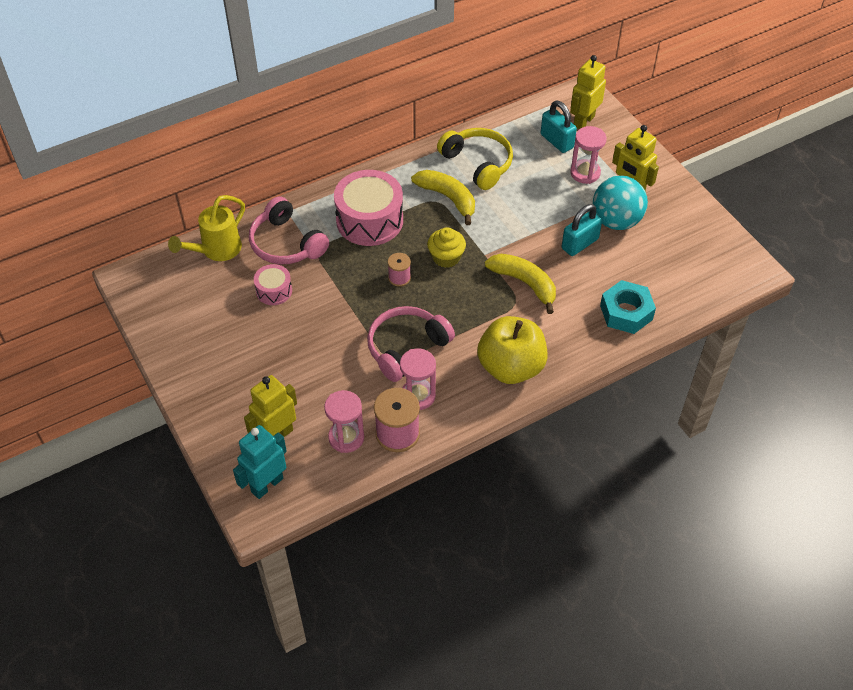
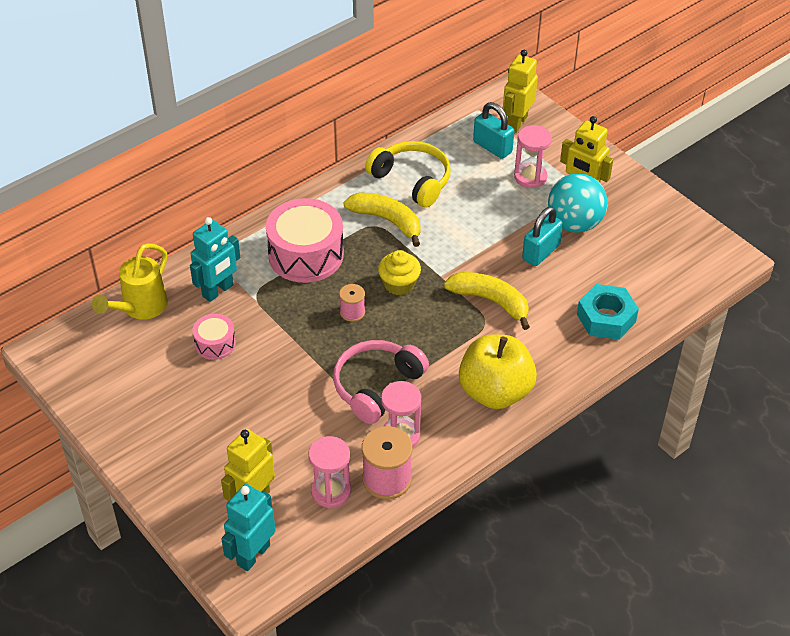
camera: 10 degrees left, 5 degrees down
pink headphones [249,196,329,265] -> turquoise robot [190,217,240,302]

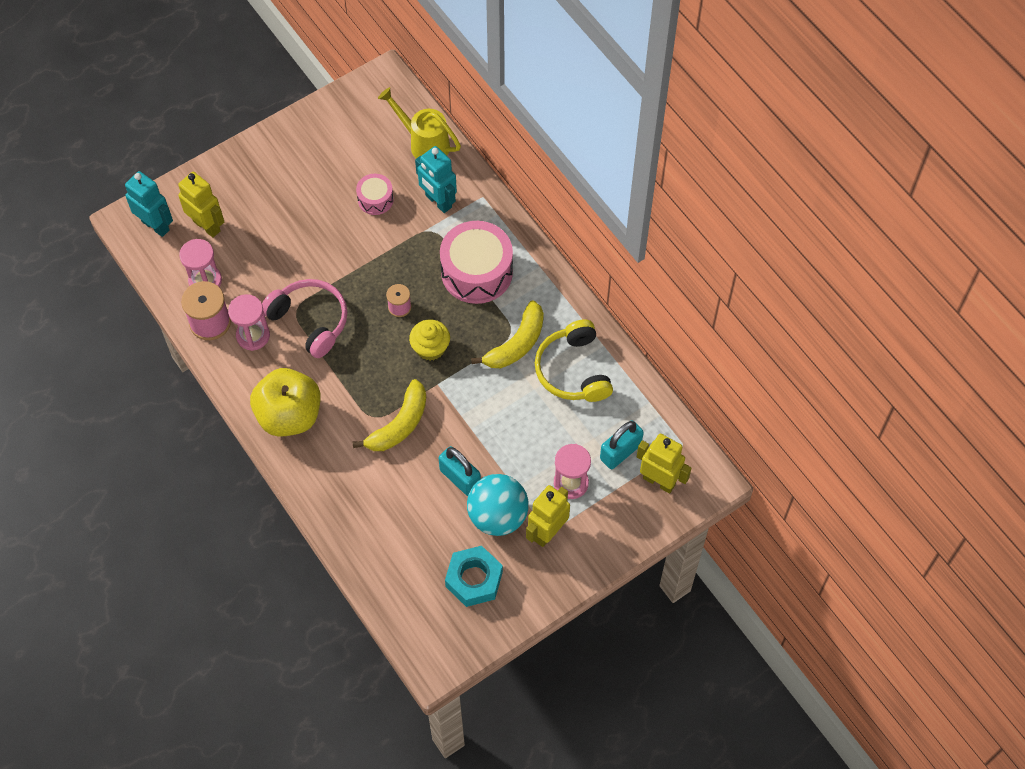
camera: 95 degrees right, 15 degrees up
yellow headphones [365,141,451,208] -> yellow headphones turned 120 degrees clockwise [535,319,613,402]
turquoise nut [577,284,639,340] -> turquoise nut moved to [445,546,503,607]

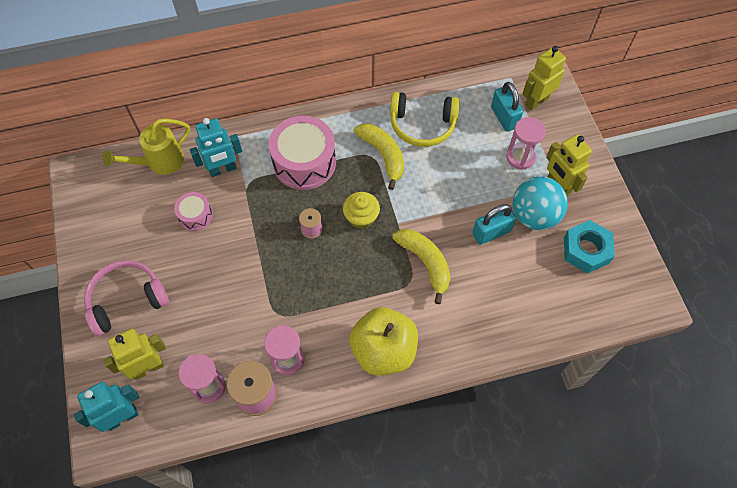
camera: 70 degrees left, 0 degrees up
pink headphones [262,279,347,358] -> pink headphones moved to [84,260,169,336]

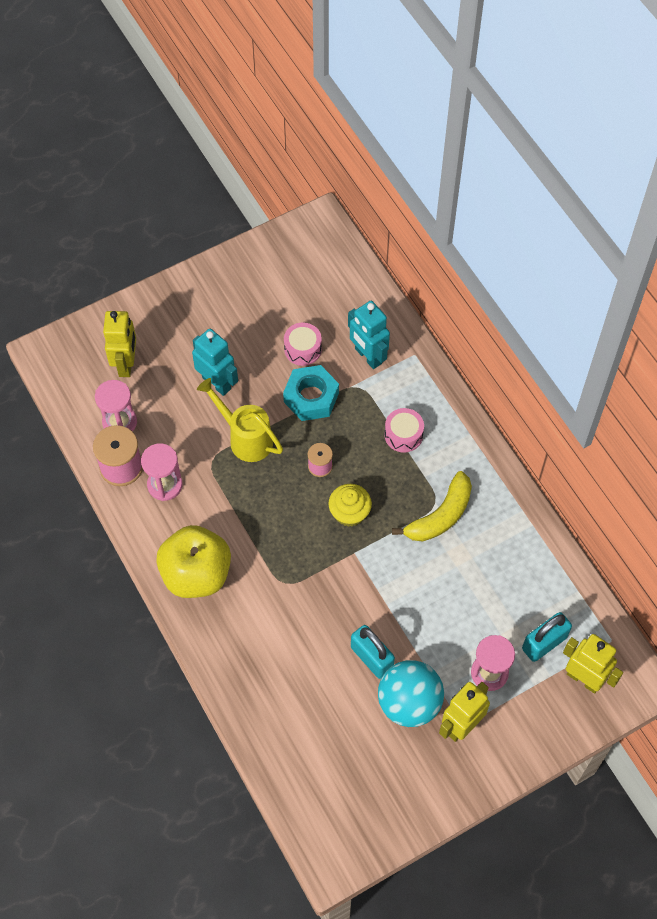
camera: 75 degrees right, 0 degrees up
turquoise robot [74,382,139,432] -> turquoise robot moved to [192,329,238,396]
pink headphones [84,260,169,336] -> none
yellow watering can [103,118,190,175] -> yellow watering can moved to [197,378,283,462]
yellow robot [103,329,166,380] -> yellow robot turned 45 degrees clockwise [103,311,136,377]
pink drum [269,116,336,190] -> pink drum [385,408,424,452], size x0.51
yellow headphones [390,92,459,147] -> none
yellow banana [392,229,450,304] -> none
turquoise nut [564,220,615,274] -> turquoise nut moved to [283,365,339,421]

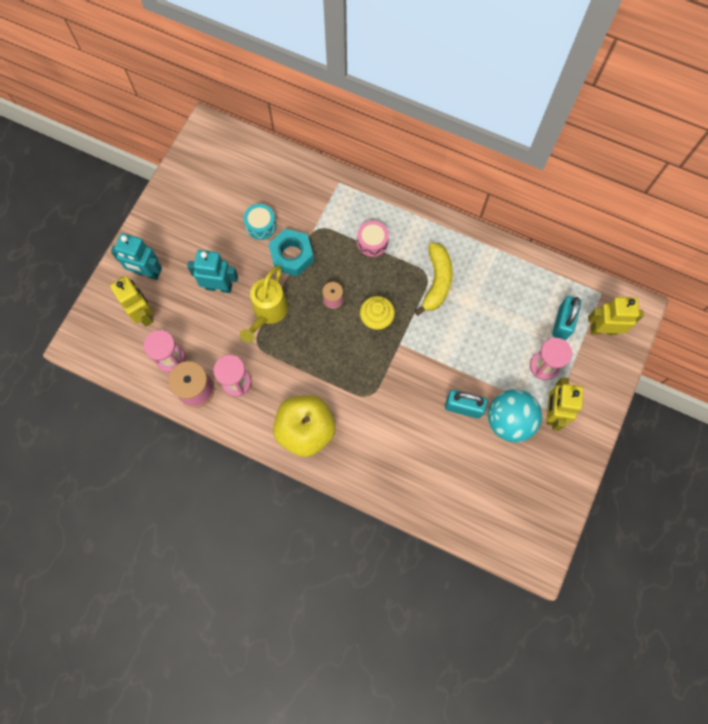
camera: 35 degrees left, 10 degrees up
yellow watering can [197,378,283,462] -> yellow watering can turned 75 degrees counterclockwise [240,266,288,343]
pink drum [284,322,322,366] -> turquoise drum [243,204,276,240]
turquoise robot [348,301,390,369] -> turquoise robot moved to [111,233,162,280]

